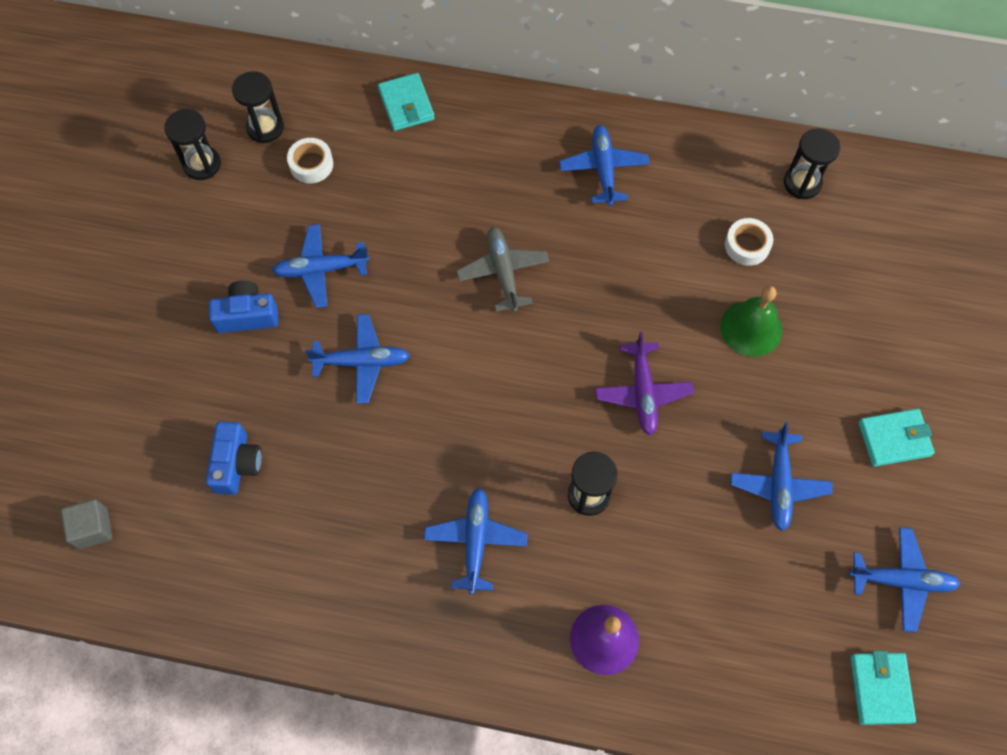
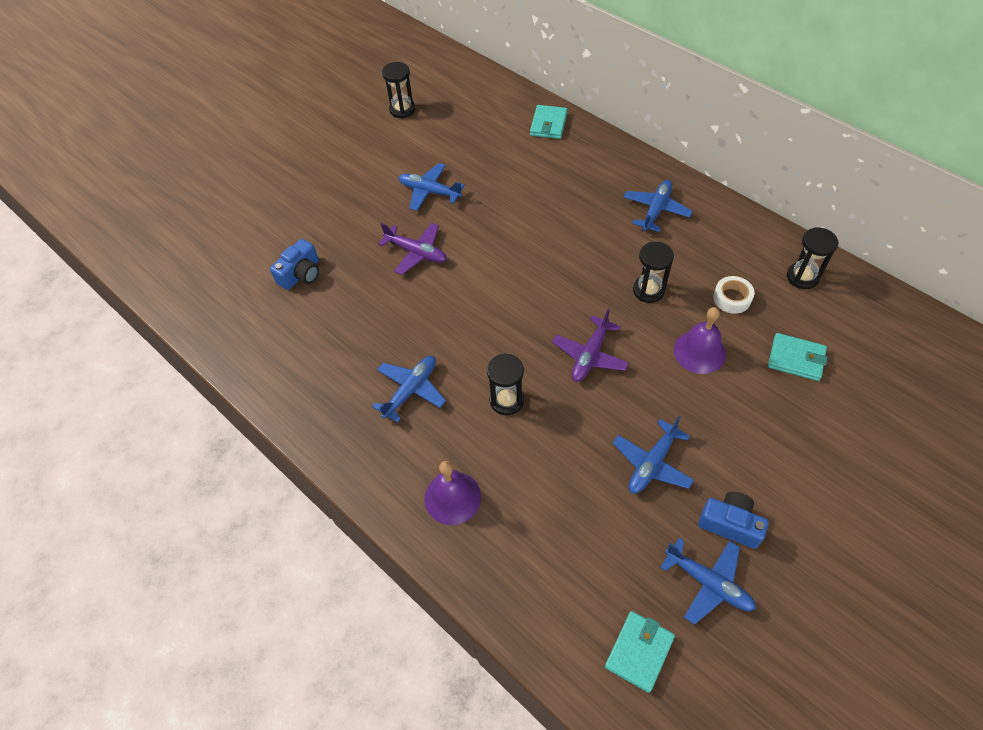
camera: 35 degrees right, 10 degrees down
grey cube [61,499,113,549] -> none
blue camera [209,281,278,333] -> blue camera moved to [698,492,769,549]
black hourglass [232,71,284,144] -> black hourglass moved to [633,242,674,303]
white tape [287,138,333,183] -> none
blue plane [305,314,410,404] -> purple plane [378,223,447,275]
grey plane [456,227,550,312] -> none
green bell [720,286,782,357] -> purple bell [674,307,726,374]
turquoise wallet [858,409,935,467] -> turquoise wallet moved to [768,333,827,381]

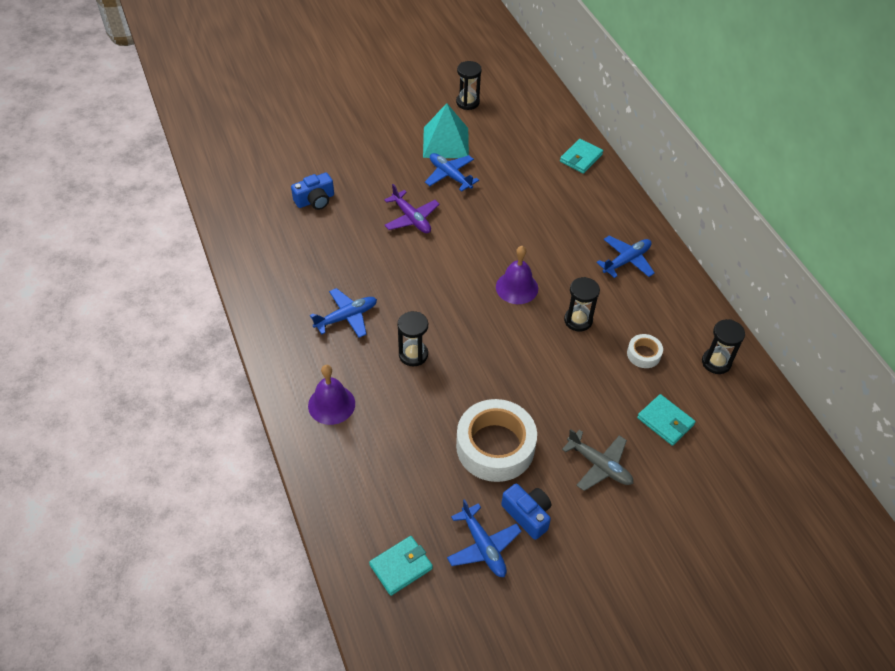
camera: 20 degrees right, 5 degrees down
purple plane [552,309,629,382] -> none
blue plane [613,416,694,494] -> white tape [456,399,537,482]
purple bell [674,307,726,374] -> purple bell moved to [496,246,538,304]
none -> turquoise pyramid [423,103,469,158]
none -> grey plane [562,429,633,491]

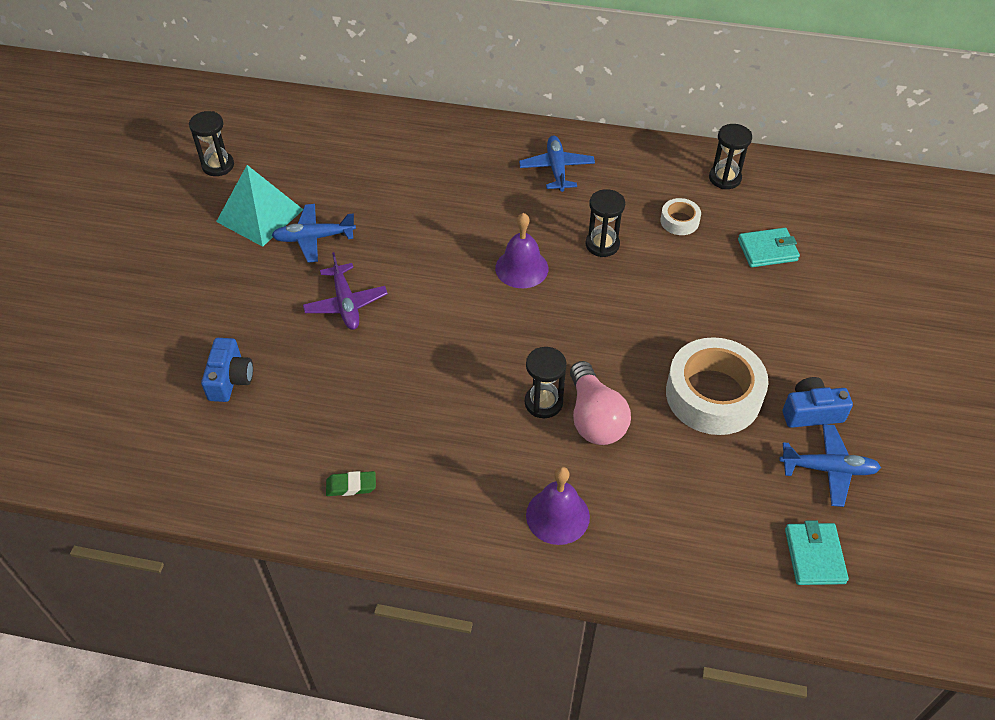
camera: 55 degrees left, 0 degrees up
blue plane [310,288,377,338] -> none
purple plane [384,184,440,233] -> purple plane turned 75 degrees clockwise [303,252,388,330]
turquoise wallet [560,139,603,174] -> none
grey plane [562,429,633,491] -> none
none -> green eraser [326,471,376,496]
none -> pink light bulb [570,361,631,445]

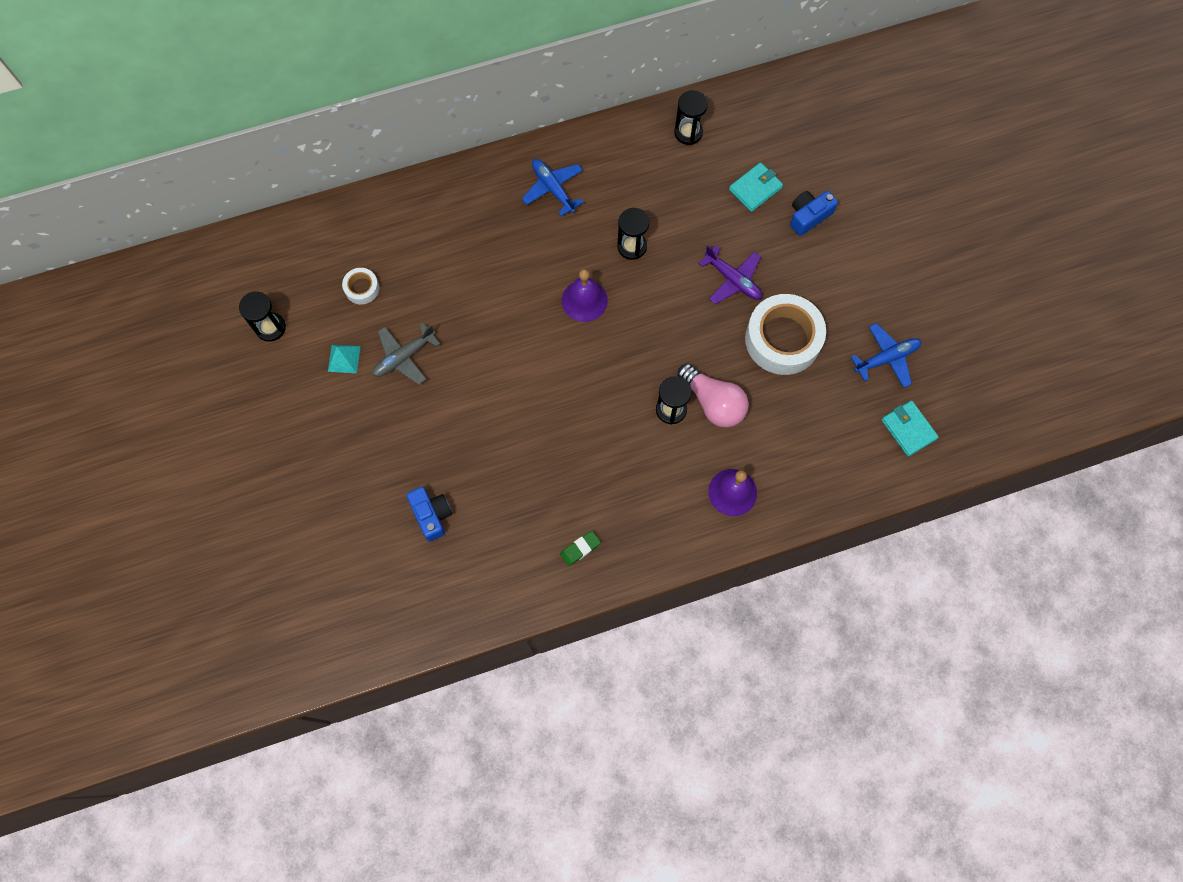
camera: 30 degrees left, 20 degrees up
turquoise pyramid [216,165,303,247] -> turquoise pyramid [328,345,361,373], size x0.52
blue plane [271,204,356,263] -> grey plane [372,323,440,385]
purple plane [303,252,388,330] -> purple plane moved to [699,245,762,304]
white tape [660,198,701,235] -> white tape moved to [342,268,379,304]
blue camera [783,377,853,428] -> blue camera moved to [790,191,838,236]

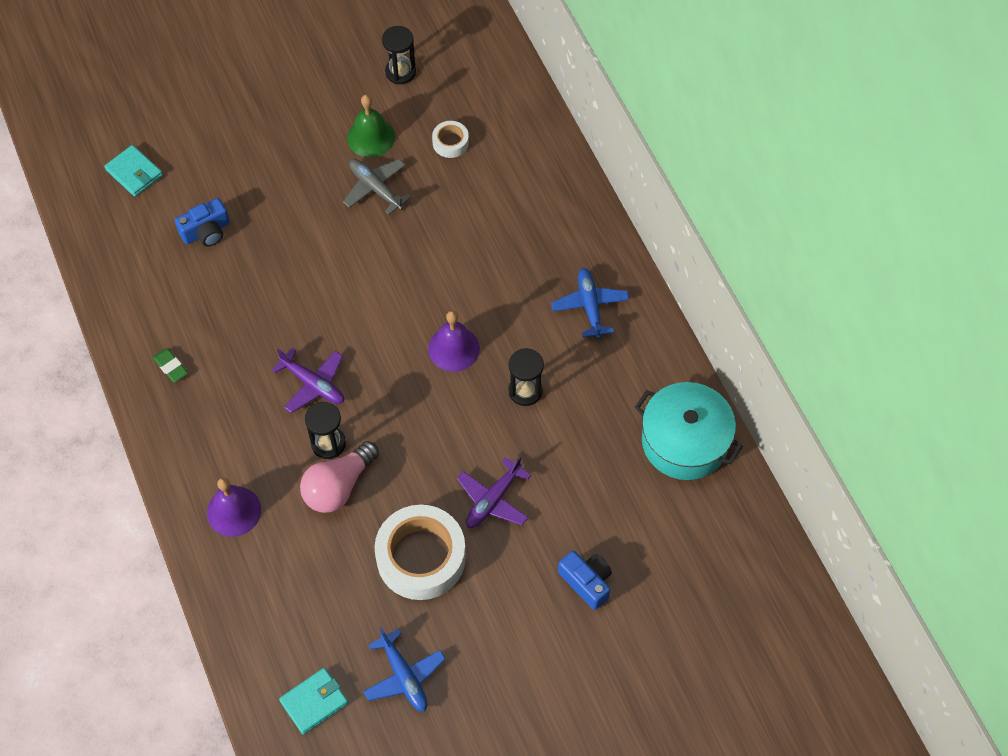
camera: 85 degrees right, 10 degrees down
turquoise pyramid [328,345,361,373] -> green bell [347,95,395,157]
blue plane [522,159,584,216] -> blue plane turned 60 degrees counterclockwise [551,268,629,339]
black hourglass [674,90,708,145] -> turquoise pot [635,382,743,480]
turquoise wallet [729,162,783,212] -> turquoise wallet moved to [104,145,163,197]
none -> purple plane [272,347,344,413]

